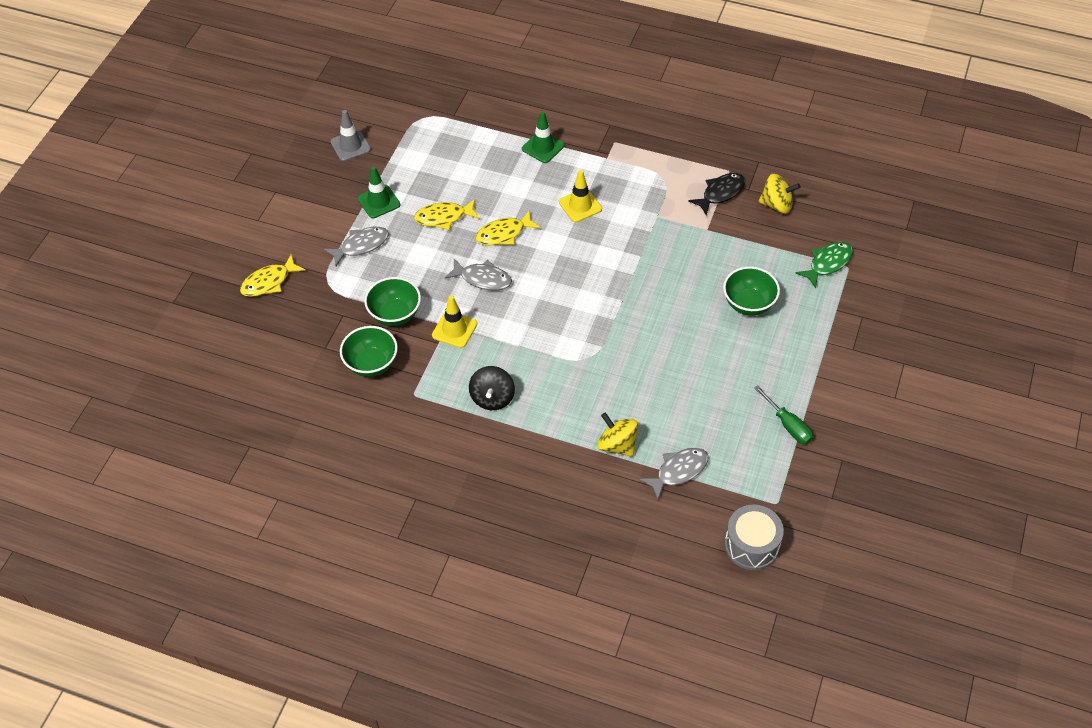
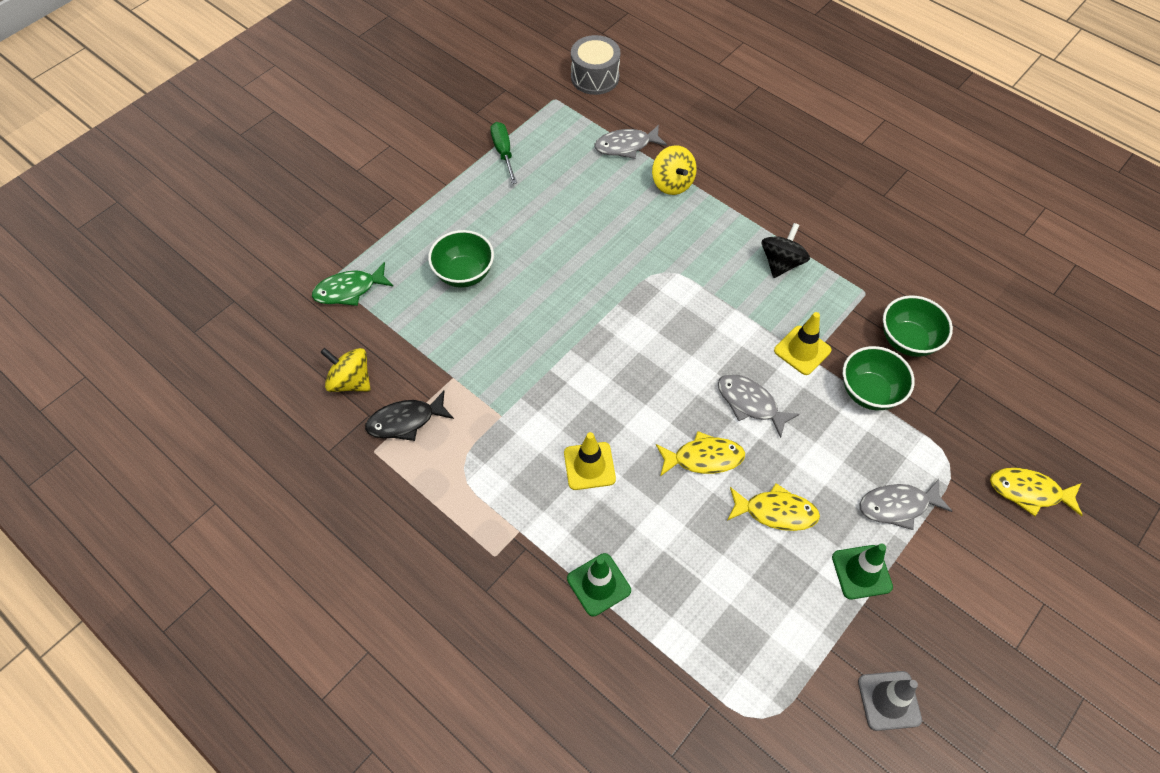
camera: 160 degrees left, 5 degrees up
yellow fish [240,254,306,297] -> yellow fish turned 150 degrees counterclockwise [990,468,1083,516]

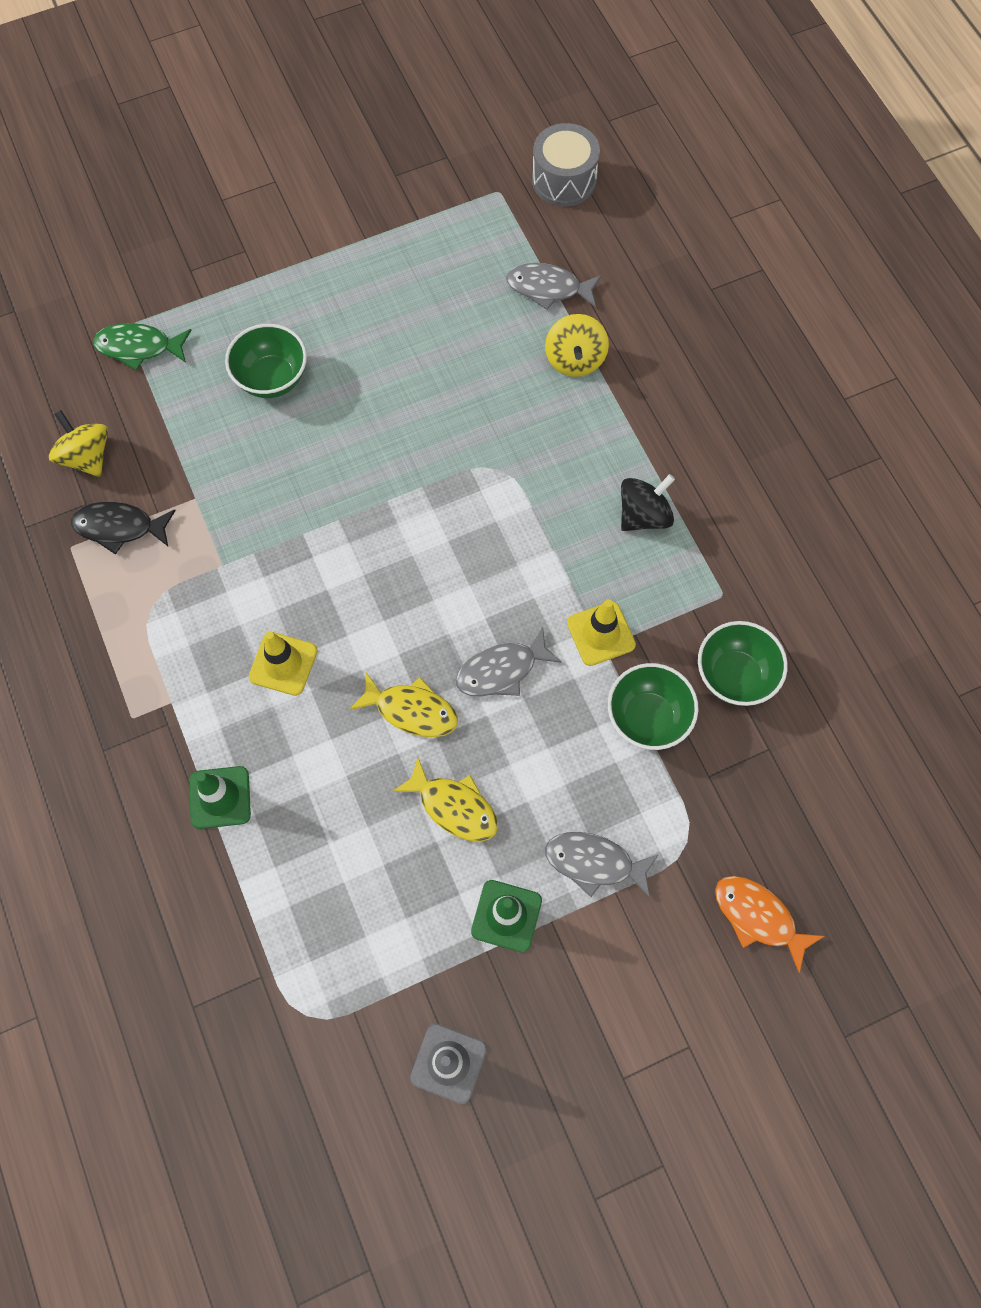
camera: 25 degrees right, 10 degrees up
green screwdriver [490,122,517,184] -> none
grey fish [718,374,800,438] -> grey fish turned 90 degrees counterclockwise [456,627,562,697]
yellow fish [990,468,1083,516] -> orange fish [715,876,824,973]

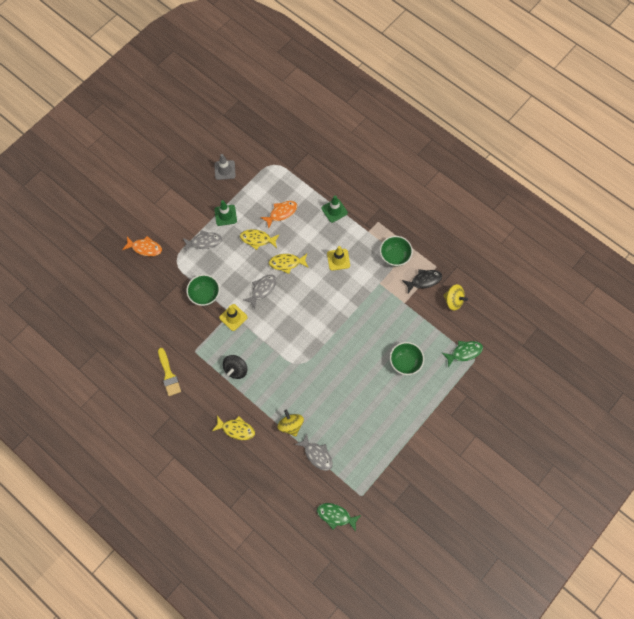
camera: 155 degrees right, 0 degrees up
grey fish [506,263,602,310] -> grey fish turned 60 degrees clockwise [295,433,333,471]
grey drum [532,123,600,206] -> green fish [317,503,361,532]
green bowl [698,621,788,706] -> green bowl moved to [380,236,413,267]
none -> yellow brush [158,348,181,396]
none -> yellow fish [212,416,255,440]
none -> orange fish [260,201,297,228]

